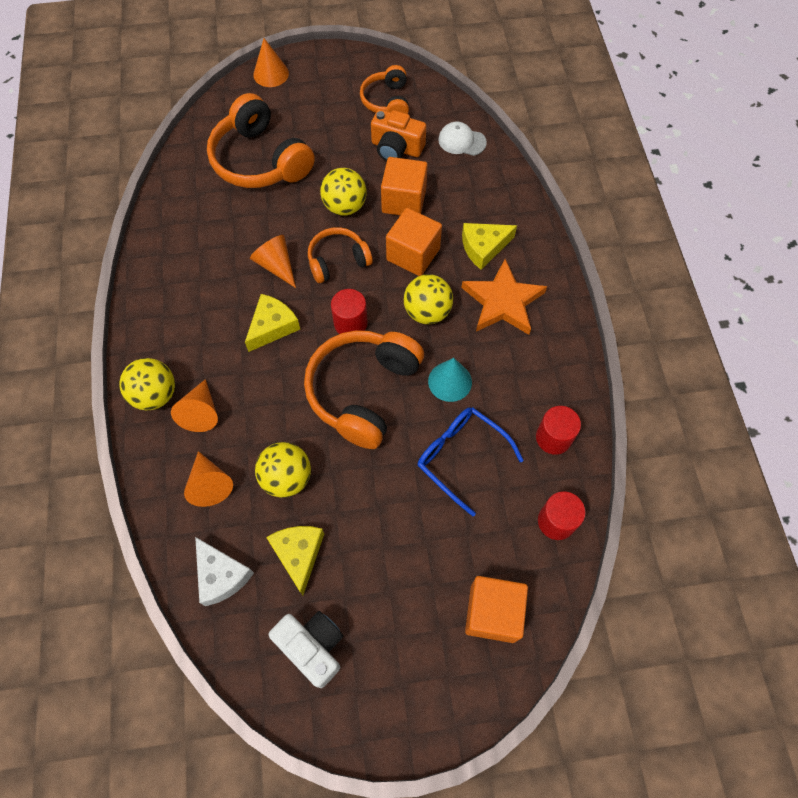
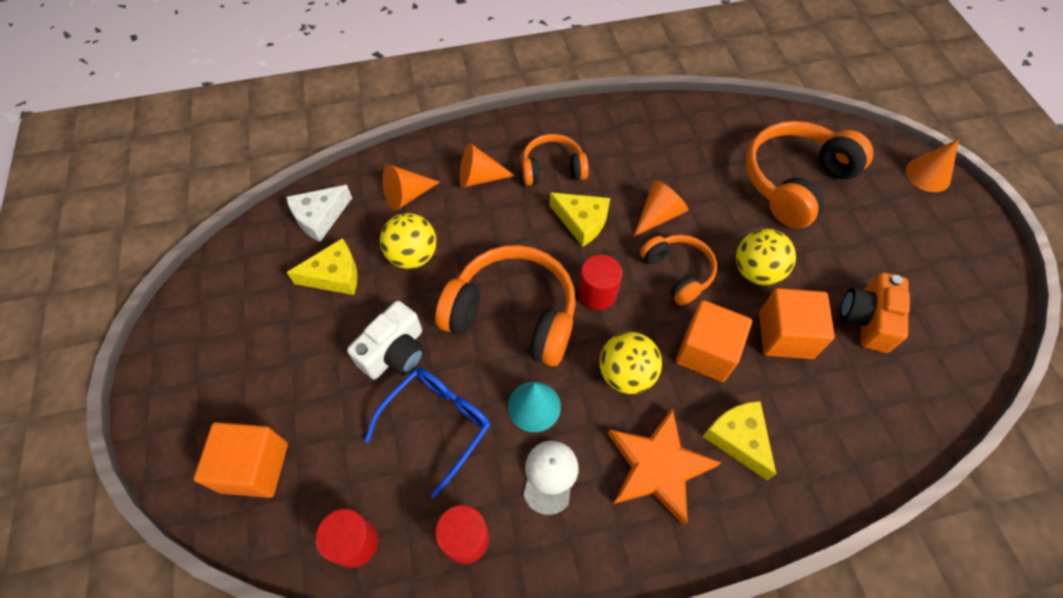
camera: 85 degrees right, 5 degrees down
yellow ball [119,358,175,410] -> none
white camera [269,611,343,688] -> white camera moved to [347,301,425,379]
orange headphones [360,65,409,114] -> orange headphones moved to [522,134,589,186]
white cap [438,122,487,156] -> white cap moved to [523,441,579,515]

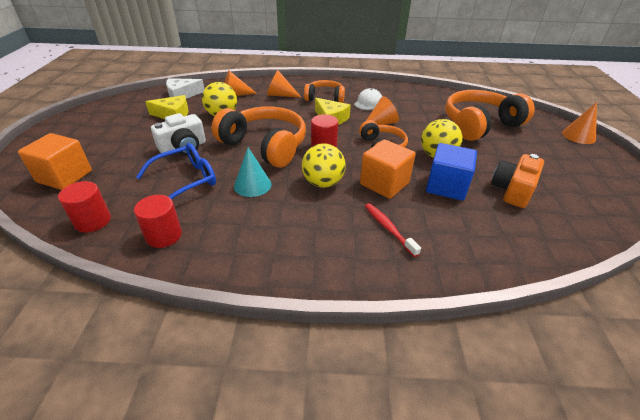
camera: 15 degrees right, 20 degrees down
white cap [523,441,579,515] -> white cap moved to [354,88,382,110]
orange star [608,408,721,526] -> none
yellow cheese [703,401,776,480] -> red toothbrush [365,203,421,257]
orange cube [759,288,835,359] -> blue cube [426,143,477,201]

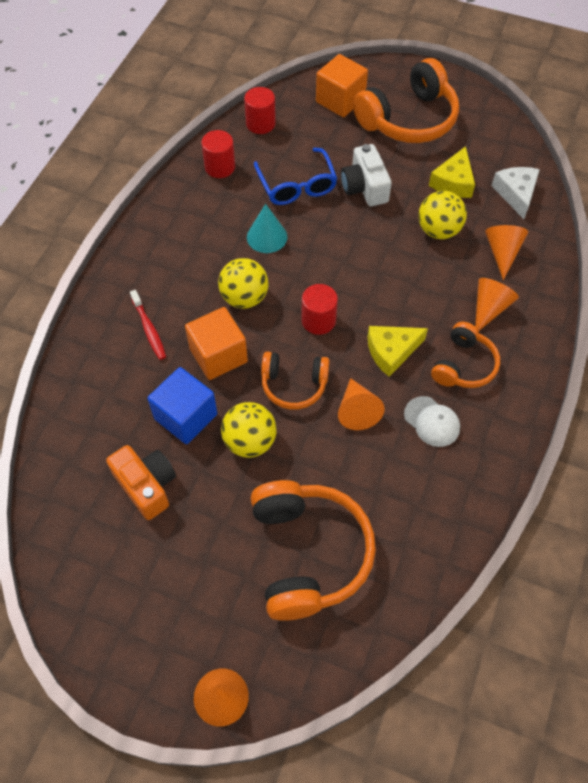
camera: 110 degrees right, 20 degrees up
orange headphones [212,106,306,168] -> orange headphones moved to [353,58,459,143]
red toothbrush [365,203,421,257] -> red toothbrush turned 75 degrees clockwise [130,290,166,360]

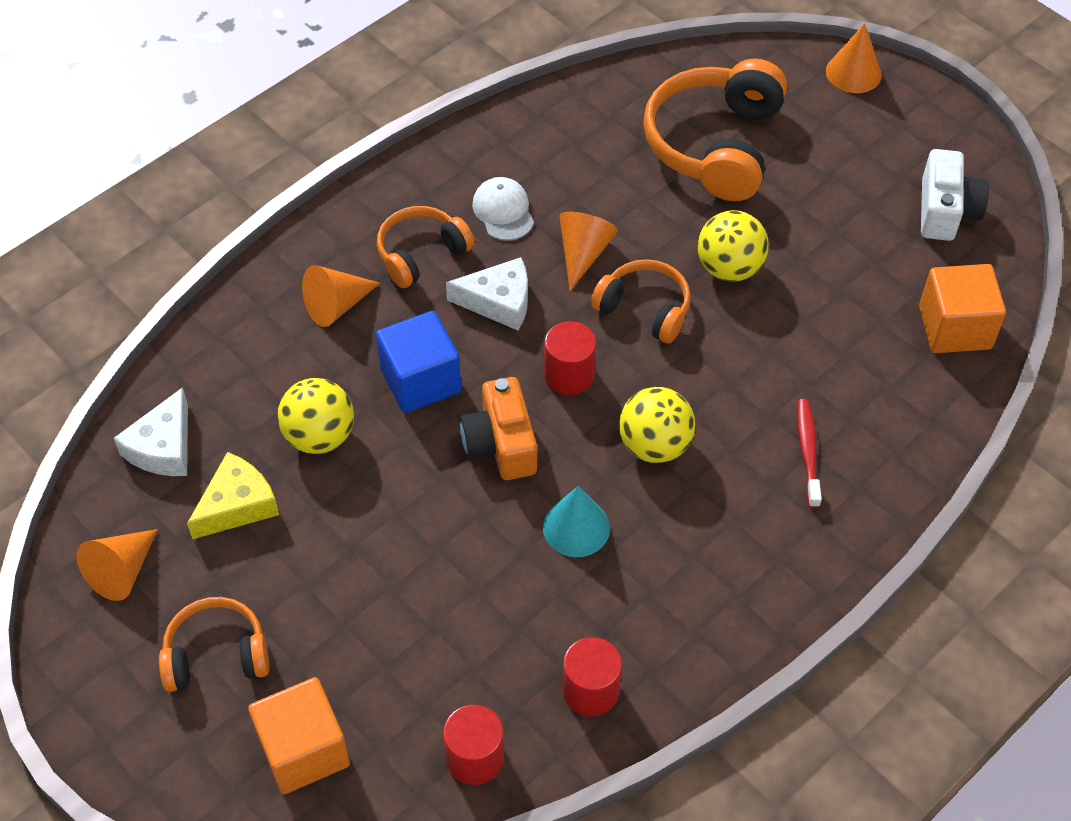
camera: 155 degrees left, 5 degrees down
orange camera [106,445,176,520] -> orange camera moved to [460,377,537,480]
blue cube [147,367,217,444] -> blue cube moved to [376,311,461,413]
orange cube [185,307,248,380] -> orange cube moved to [919,264,1006,353]
blue glasses [254,148,337,205] -> none
white camera [341,144,392,206] -> white camera moved to [921,149,989,241]
orange headphones [353,58,459,143] -> orange headphones [159,597,269,692], size x0.58
yellow cheese [367,326,428,377] -> white cheese [446,257,528,330]
orange cone [485,225,528,280] -> orange cone moved to [76,529,158,601]

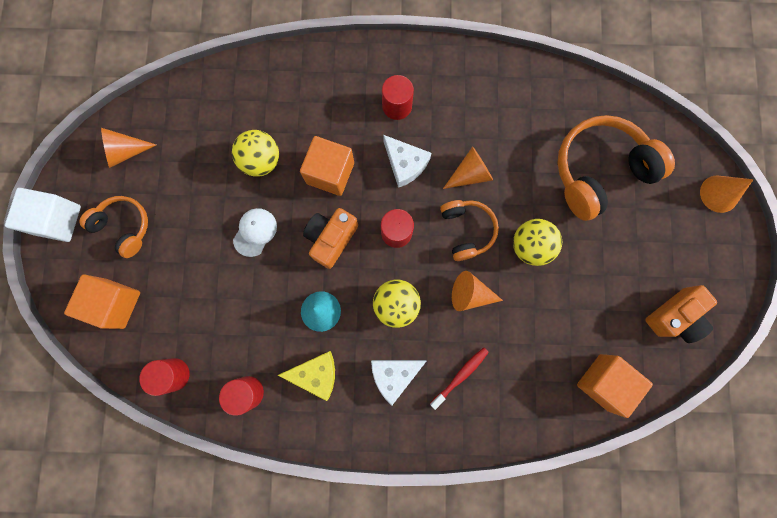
camera: 45 degrees right, 25 degrees up
white cheese [114,387,188,476] -> white cheese moved to [371,360,426,405]
yellow cheese [187,452,279,539] -> yellow cheese moved to [278,351,335,401]
orange cone [302,265,380,327] -> orange cone moved to [452,271,503,311]
blue cube [376,311,461,413] -> orange cube [300,136,354,196]
orange headphones [377,206,475,288] -> red cylinder [382,75,414,120]
white cap [472,177,534,241] -> white cap moved to [233,208,277,257]
white camera [921,149,989,241] -> orange camera [645,285,717,343]
none -> white cube [5,188,81,242]

